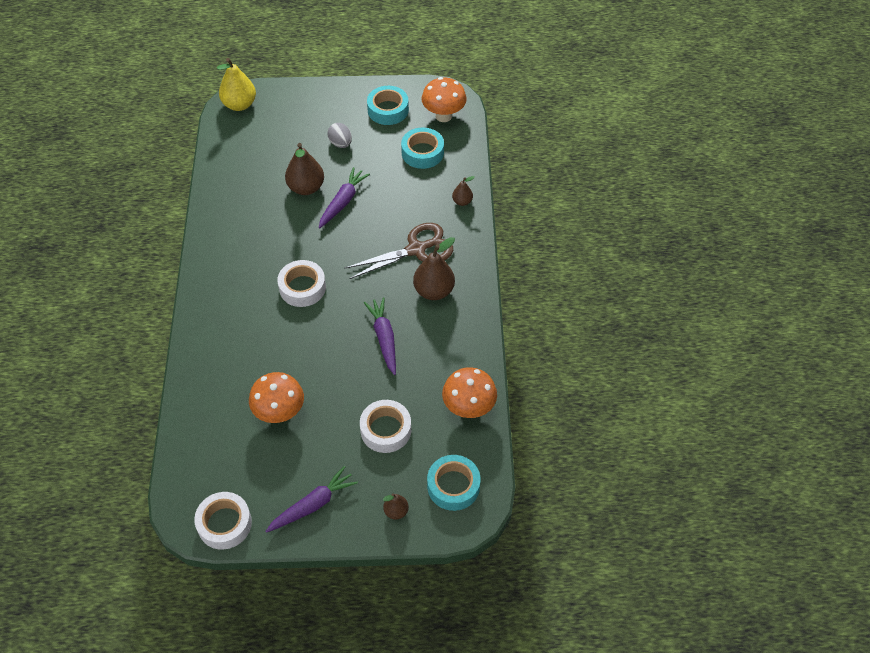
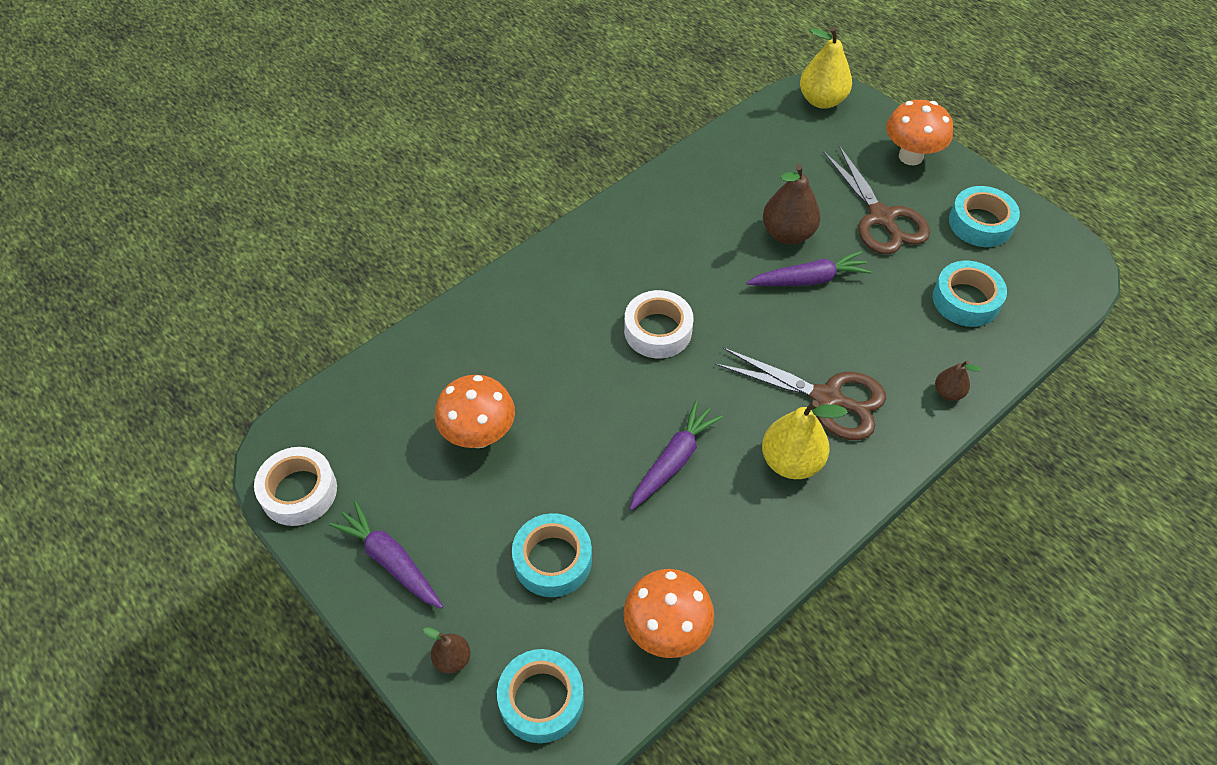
camera: 50 degrees right, 0 degrees up
purple carrot [266,466,358,533] -> purple carrot turned 150 degrees counterclockwise [329,502,444,609]
grey egg [327,123,352,148] -> brown scissors [823,145,930,254]
white tape [360,400,411,453] -> turquoise tape [512,513,592,597]
brown pear [413,237,455,300] -> yellow pear [762,400,848,479]
orange mushroom [422,77,466,122] -> orange mushroom moved to [886,100,953,165]

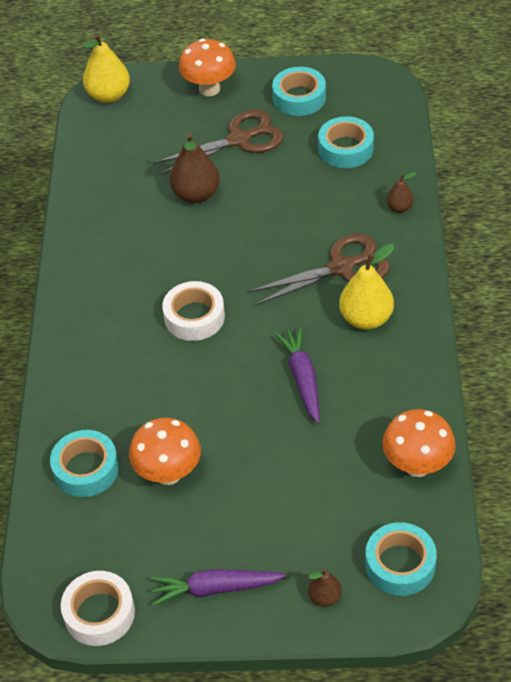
camera: 45 degrees left, 5 degrees down
turquoise tape [512,513,592,597] -> turquoise tape moved to [50,430,119,497]
purple carrot [746,251,872,286] -> none
brown scissors [823,145,930,254] -> brown scissors turned 45 degrees counterclockwise [154,110,284,175]

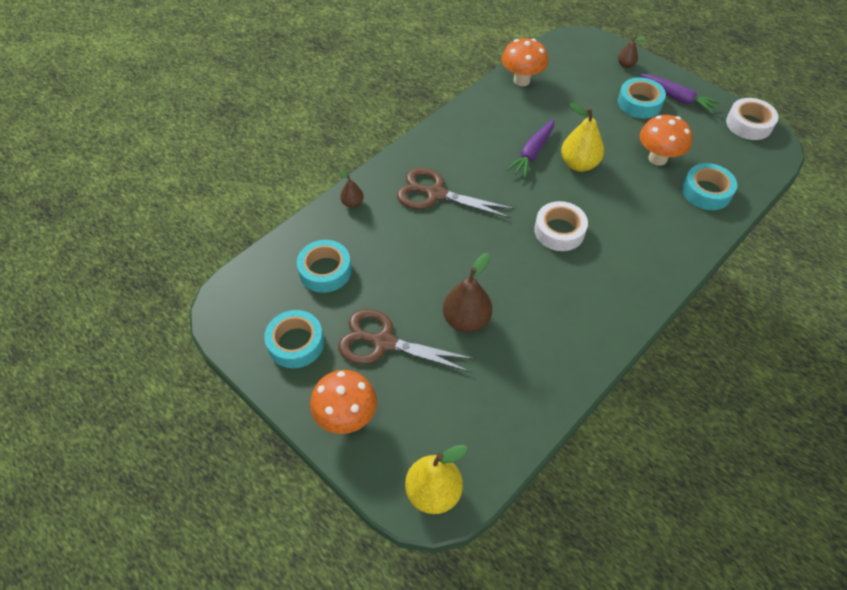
camera: 140 degrees left, 5 degrees up
yellow pear [339,244,394,330] -> yellow pear moved to [561,103,604,172]
turquoise tape [365,522,437,596] -> turquoise tape moved to [618,77,666,118]

